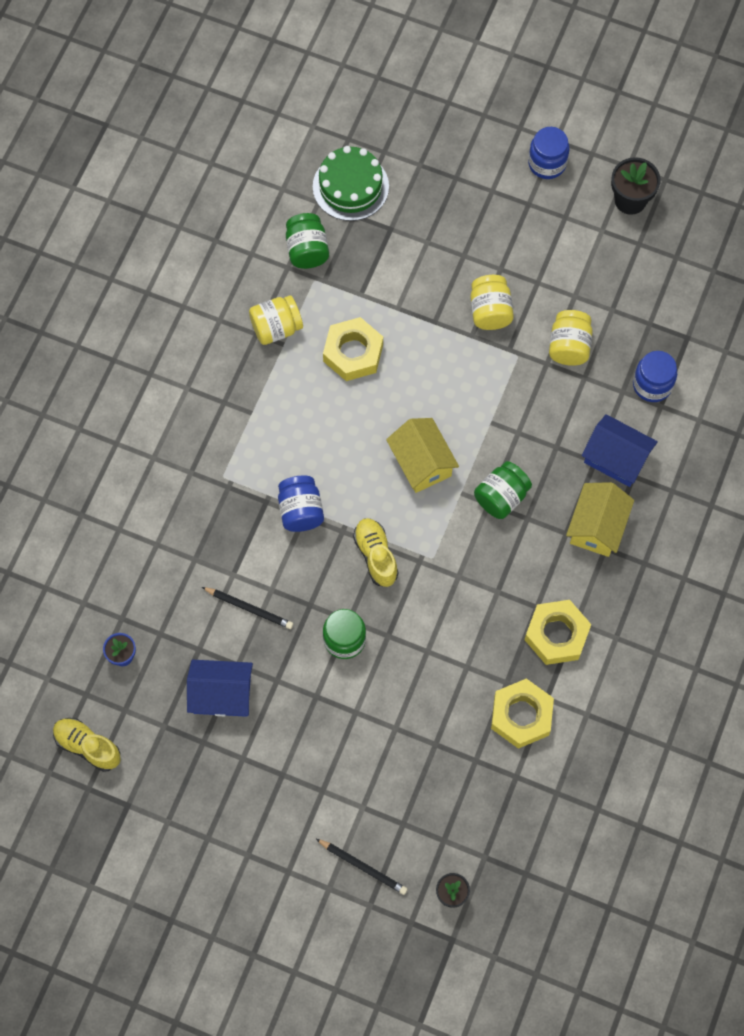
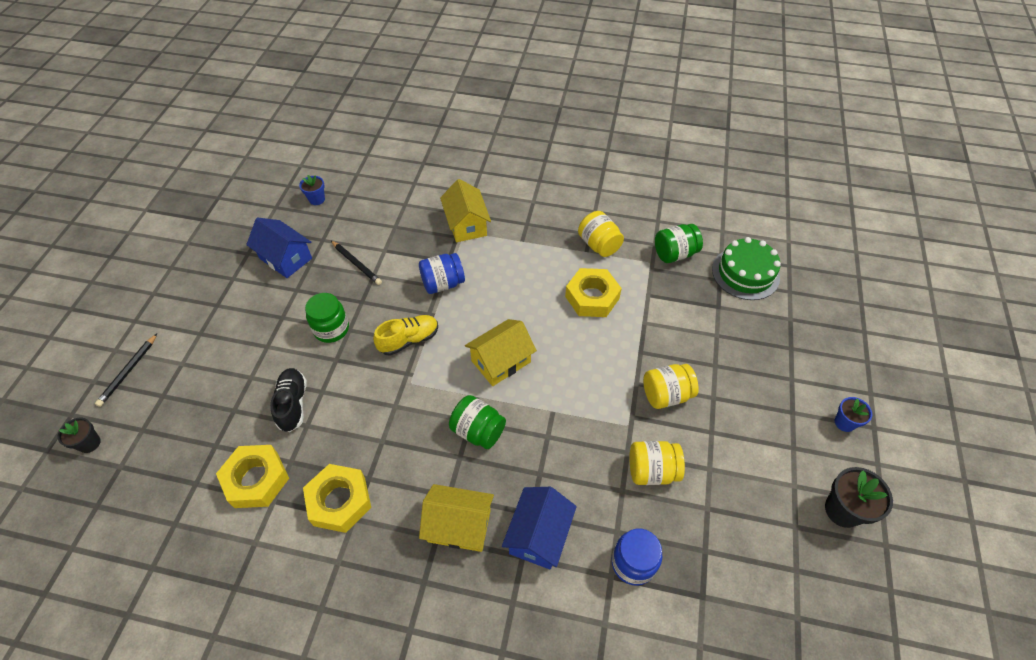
camera: 80 degrees right, 15 degrees down
yellow shoe [53,718,121,772] -> none
blue house [187,660,253,717] -> blue house turned 45 degrees counterclockwise [246,218,312,278]
black pencil [202,587,293,629] -> black pencil turned 60 degrees counterclockwise [331,241,382,285]
blue jar [528,127,570,179] -> blue flower pot [835,397,872,432]
none -> black shoe [270,368,307,432]
none -> yellow house [440,179,491,242]

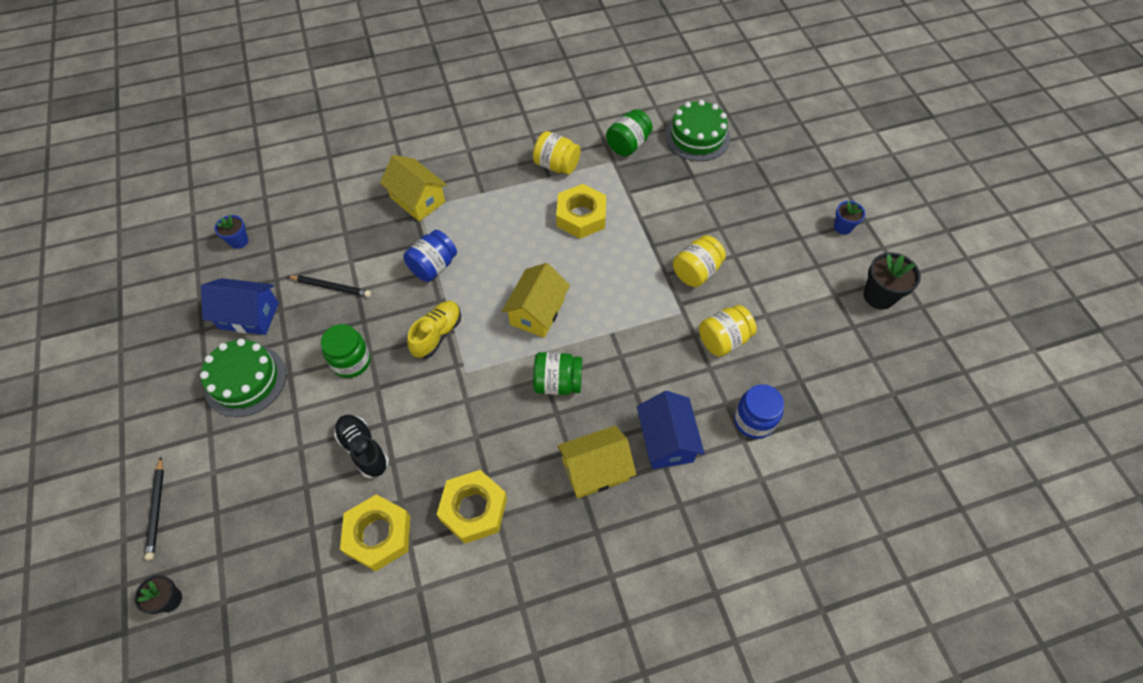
camera: 30 degrees left, 5 degrees up
none -> green cake [200,339,286,417]

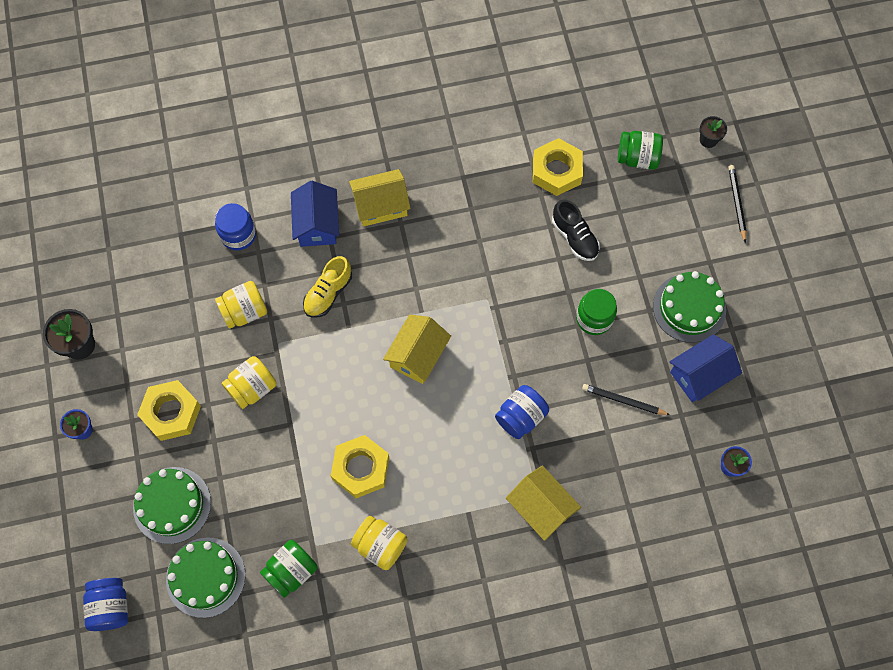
camera: 175 degrees left, 10 degrees up
blue house [201,278,279,335] -> blue house turned 45 degrees counterclockwise [669,334,742,402]
yellow shoe [407,301,461,358] -> yellow shoe moved to [303,256,352,318]
yellow nut [437,470,507,544] -> yellow nut moved to [137,380,201,441]
green jar [533,352,582,395] -> green jar moved to [618,131,663,170]
none -> blue jar [83,578,128,631]
none -> green cake [133,467,211,544]

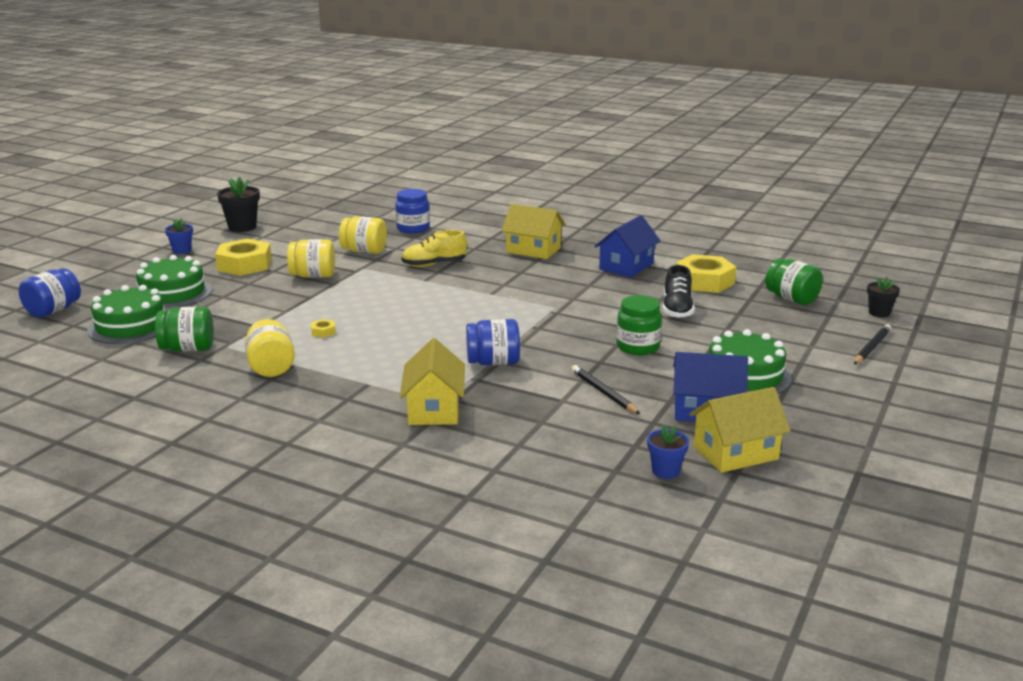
camera: 40 degrees right, 45 degrees down
blue house [291,181,339,247] -> blue house moved to [594,215,661,278]
yellow nut [331,435,389,498] -> yellow nut [311,319,336,338], size x0.41
yellow house [383,315,451,384] -> yellow house moved to [689,387,791,473]

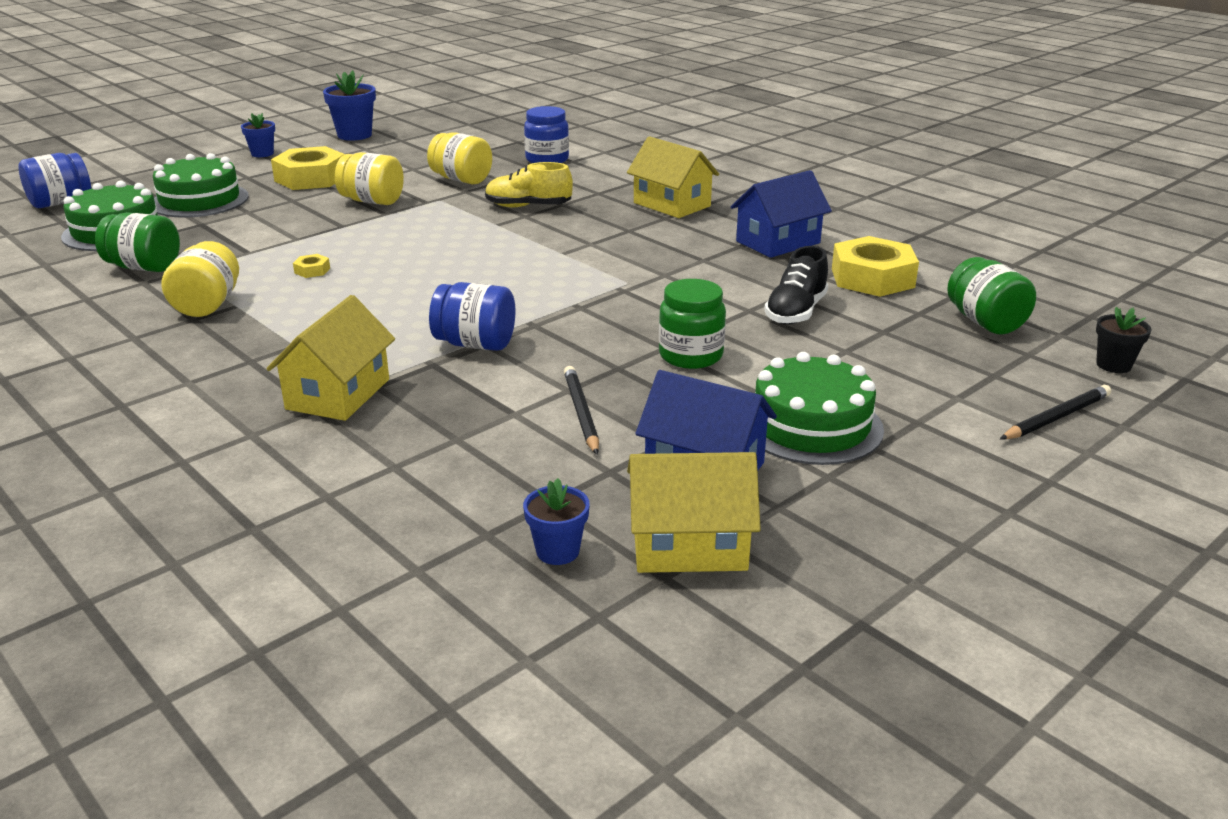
camera: 20 degrees right, 5 degrees up
black flower pot [217,176,260,232] -> blue flower pot [323,70,376,141]

